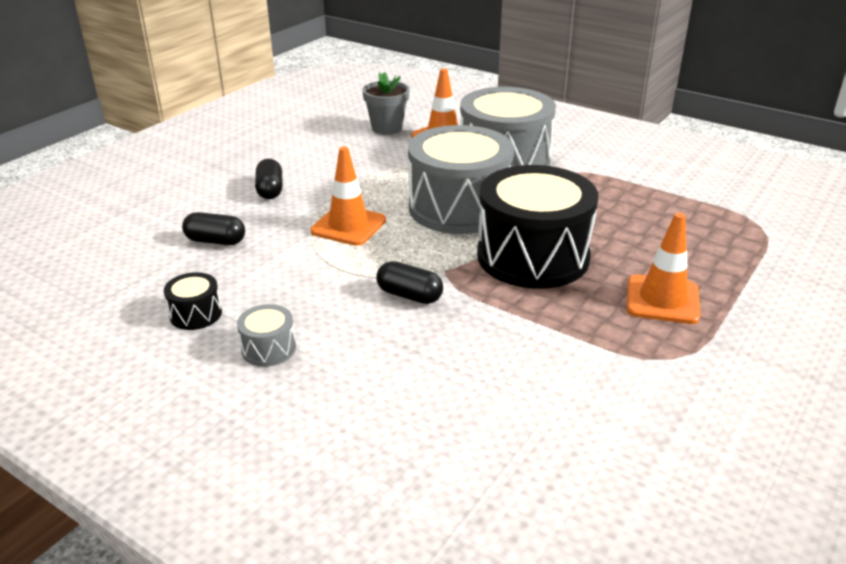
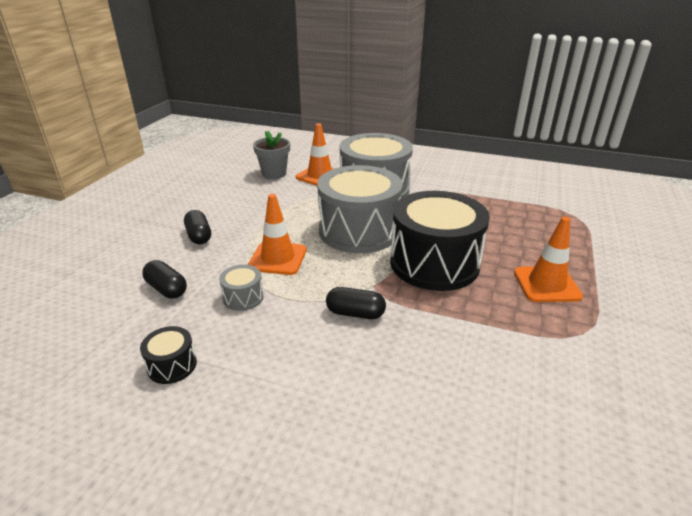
camera: 15 degrees left, 0 degrees up
black capsule [182,212,245,245] -> black capsule turned 45 degrees clockwise [142,260,187,299]
grey drum [237,304,296,366] -> grey drum moved to [219,265,264,311]

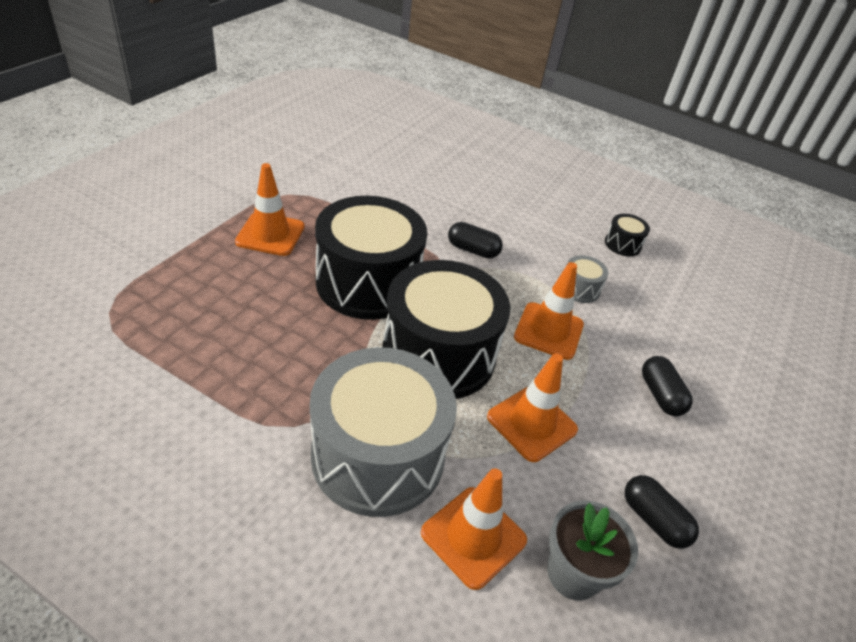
camera: 175 degrees left, 10 degrees up
black capsule [142,260,187,299] -> black capsule moved to [625,475,699,549]
grey drum [317,165,403,253] -> black drum [382,260,510,399]
none -> orange traffic cone [487,353,578,462]

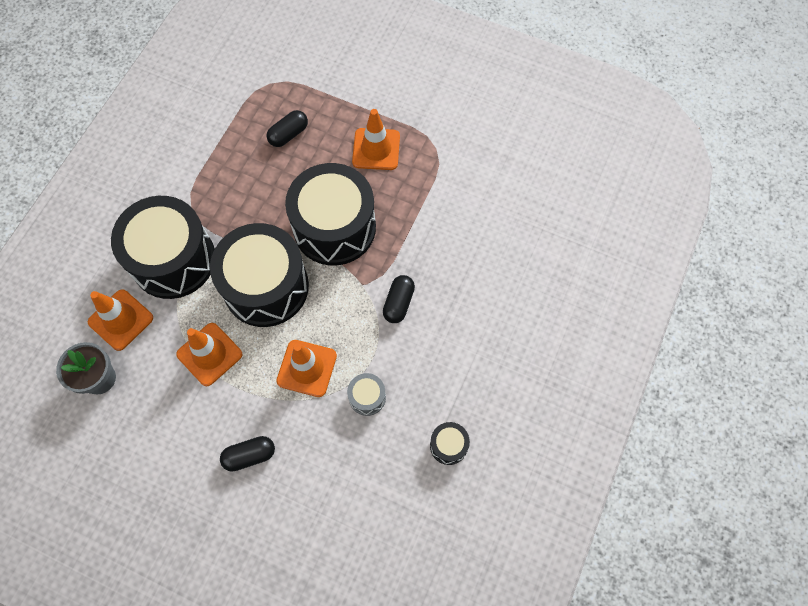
camera: 90 degrees right, 25 degrees up
grey drum [310,347,457,517] -> black drum [111,196,215,299]
black capsule [625,475,699,549] -> black capsule moved to [266,110,308,147]

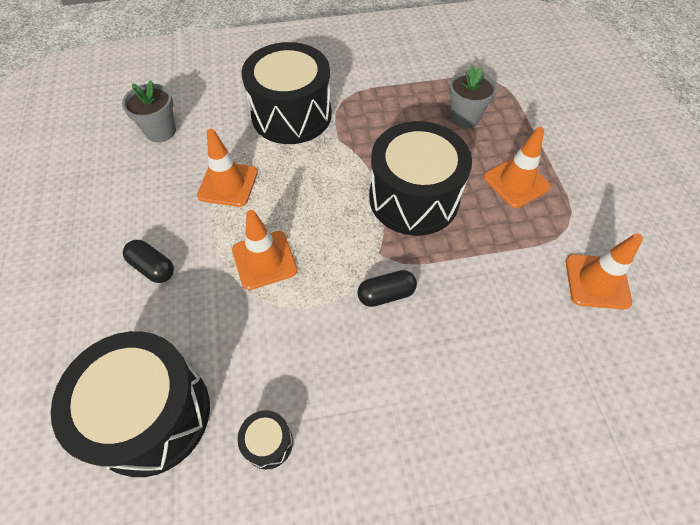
camera: 55 degrees right, 10 degrees down
orange traffic cone [88,289,153,351] -> orange traffic cone moved to [566,233,643,309]
black drum [210,223,309,327] -> black drum moved to [51,331,210,477]
black capsule [266,110,308,147] -> grey flower pot [449,66,497,128]
grey drum [347,373,386,416] -> none

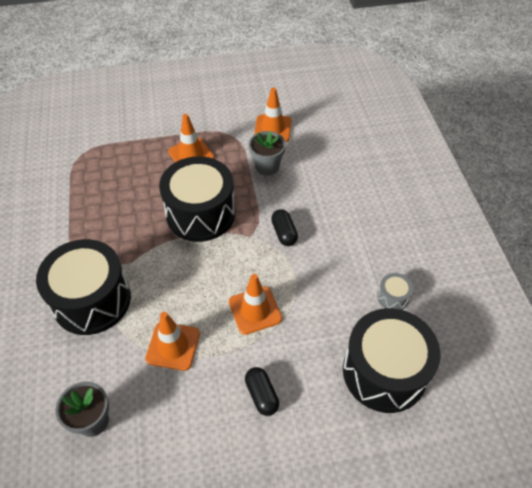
camera: 90 degrees left, 5 degrees down
black capsule [123,240,174,283] -> black capsule turned 60 degrees counterclockwise [245,367,279,416]
black drum [237,410,293,469] -> grey drum [377,273,413,310]
grey flower pot [449,66,497,128] -> grey flower pot moved to [249,131,286,176]

